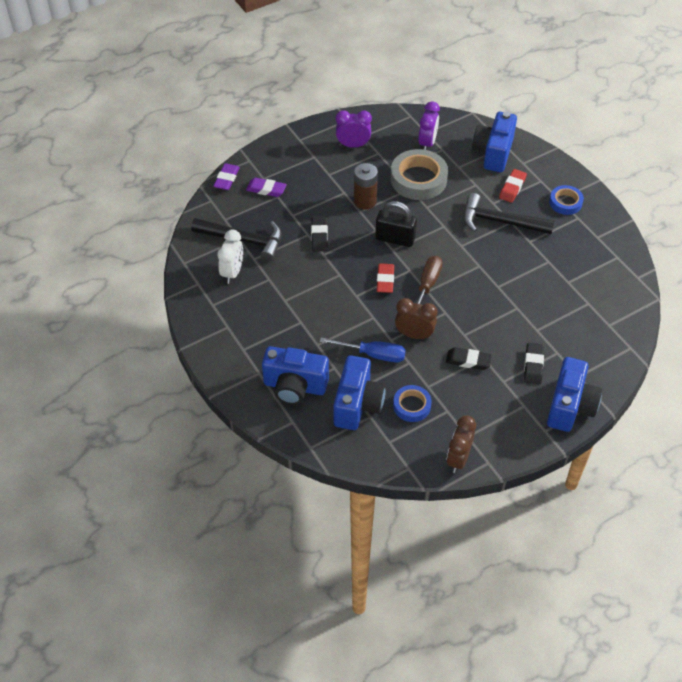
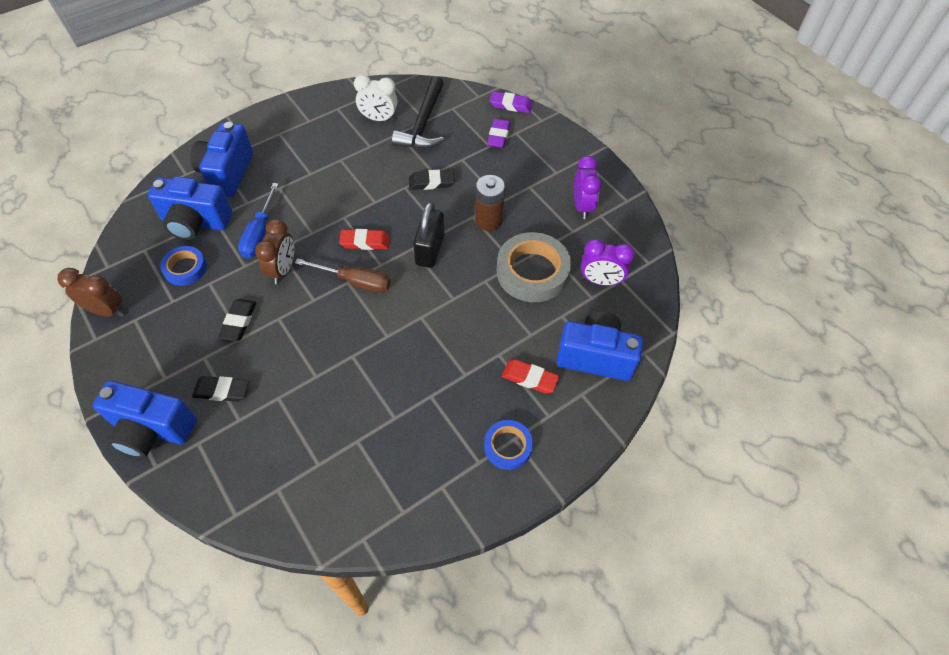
camera: 85 degrees right, 5 degrees up
black hammer [464,193,554,234] -> none

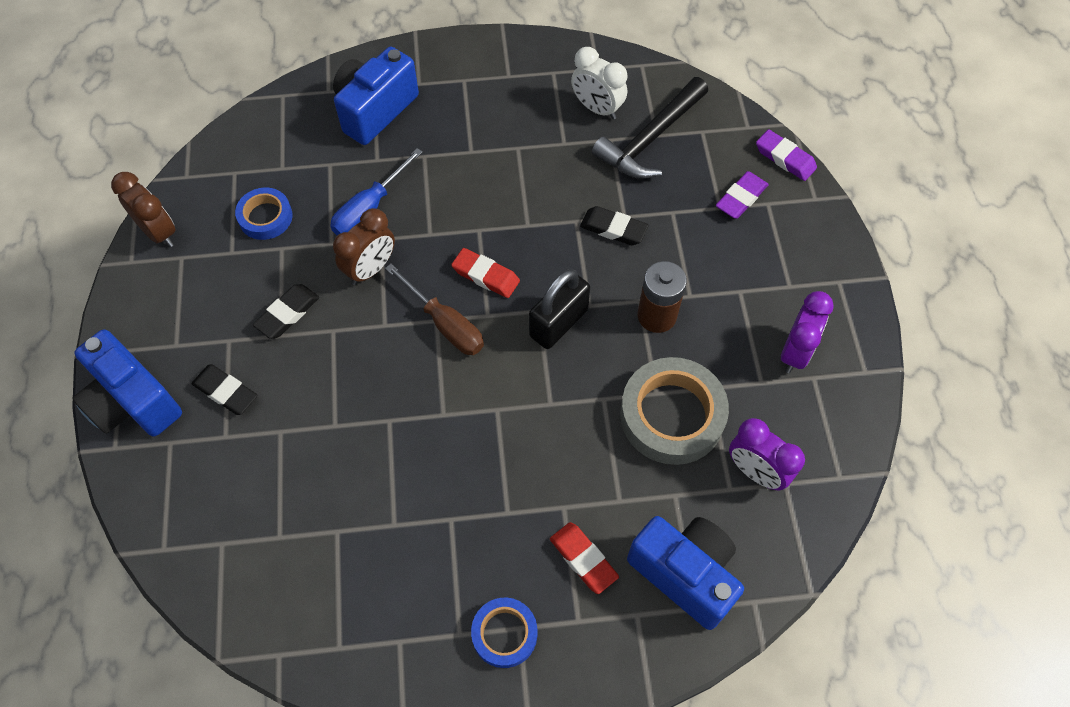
camera: 30 degrees right, 5 degrees up
blue camera [148,177,232,240] -> none

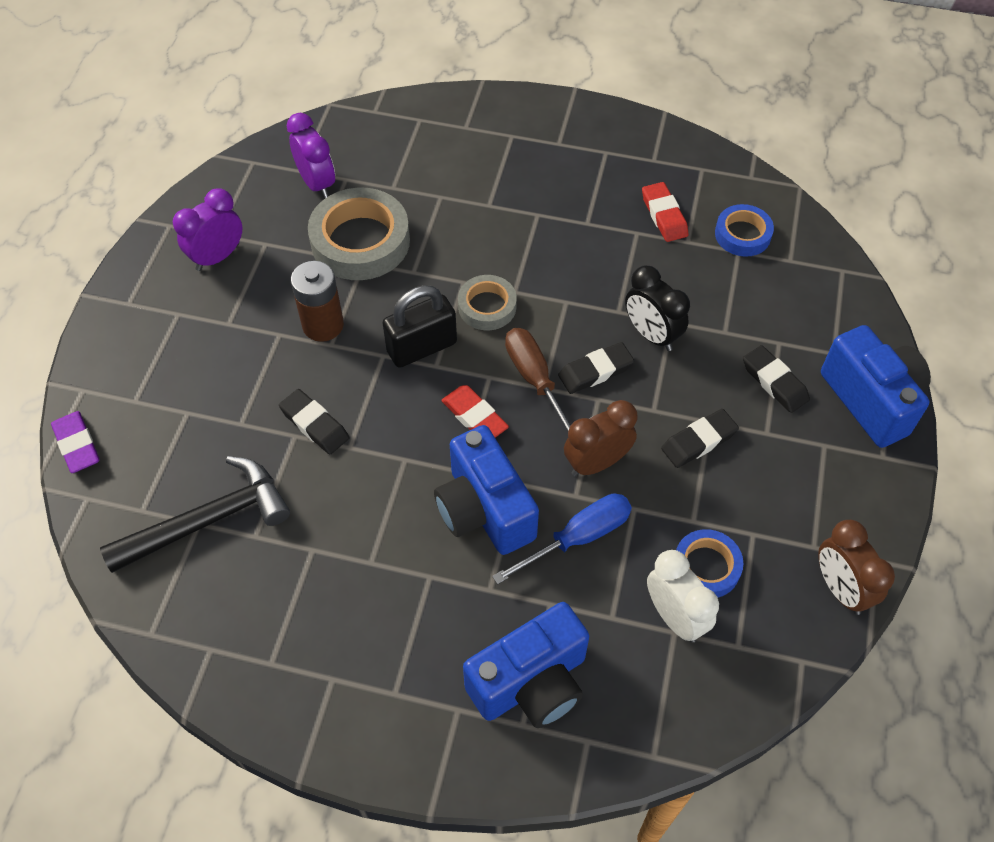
camera: 160 degrees left, 5 degrees down
blue tape [471,598,538,668] -> blue tape moved to [715,204,774,257]
red eraser [550,522,619,594] -> red eraser moved to [642,182,689,242]
white clock [571,47,628,120] -> white clock moved to [647,550,719,643]
blue camera [627,516,744,630] -> blue camera moved to [434,425,539,555]
purple eraser [716,171,769,219] -> none
none -> grey tape [458,275,517,330]
none -> black eraser [558,342,634,394]
none -> black clock [625,266,690,351]

